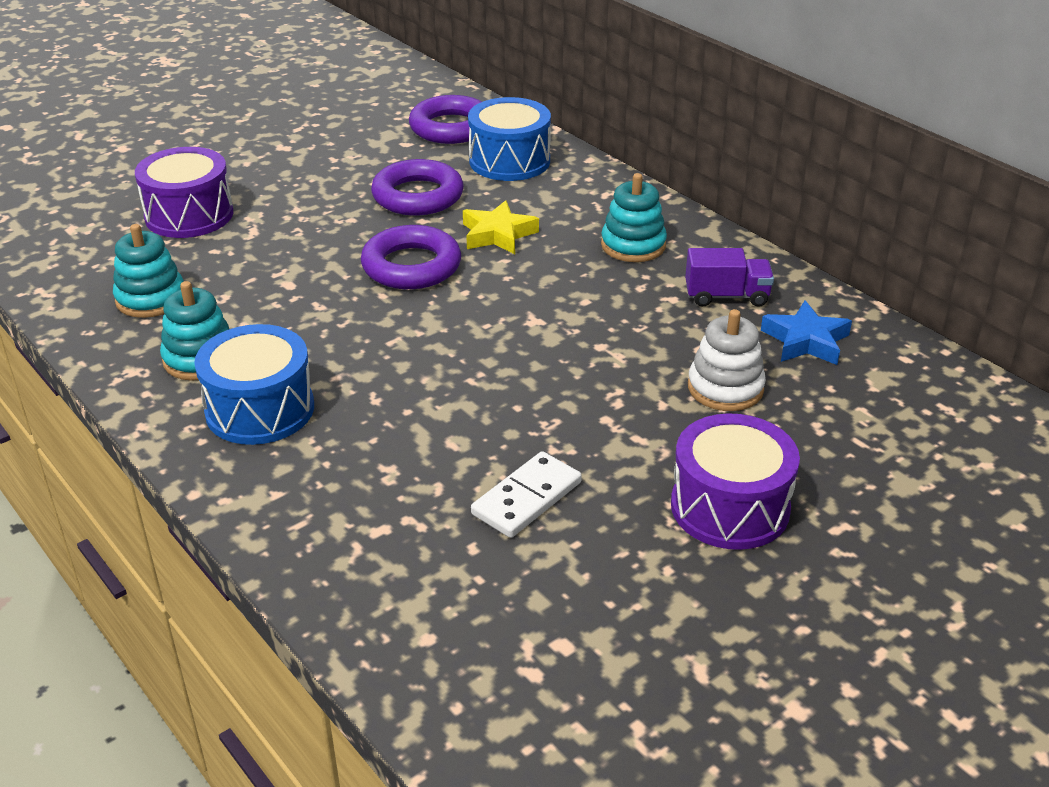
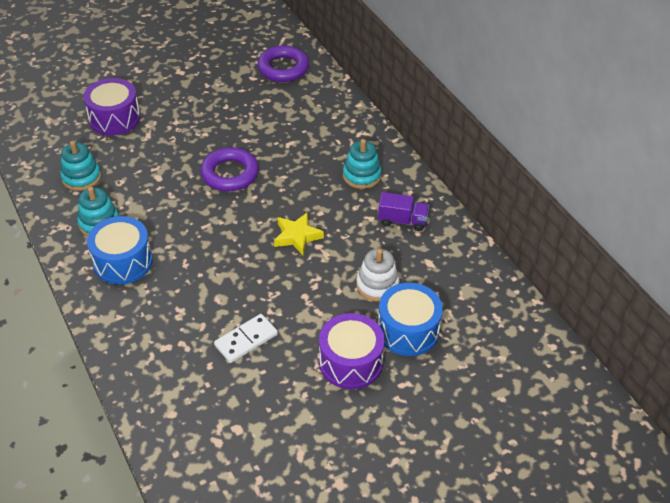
camera: 10 degrees right, 10 degrees up
purple ring [371,159,464,215] -> none
yellow star [463,200,539,254] -> yellow star moved to [274,212,324,255]
blue drum [468,97,551,181] -> blue drum moved to [378,283,443,356]
blue star [761,300,852,365] -> none

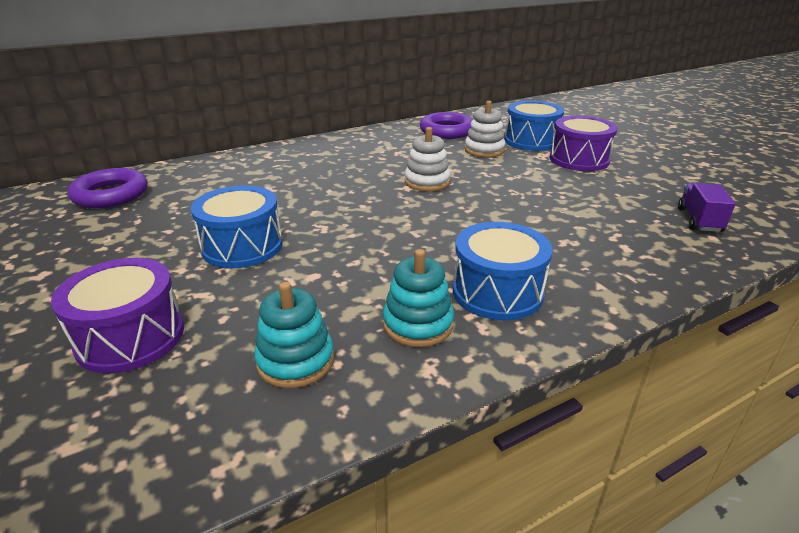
camera: 90 degrees left, 15 degrees down
purple ring [200,147,259,191] -> purple ring moved to [420,112,473,139]
white domino [214,314,278,363] -> none
yellow star [274,212,324,255] -> white stacking toy [405,127,451,191]
turquoise stacking toy [343,139,382,189] -> none
purple truck [378,192,429,231] -> purple truck moved to [678,183,736,232]
none -> blue drum [191,185,283,268]

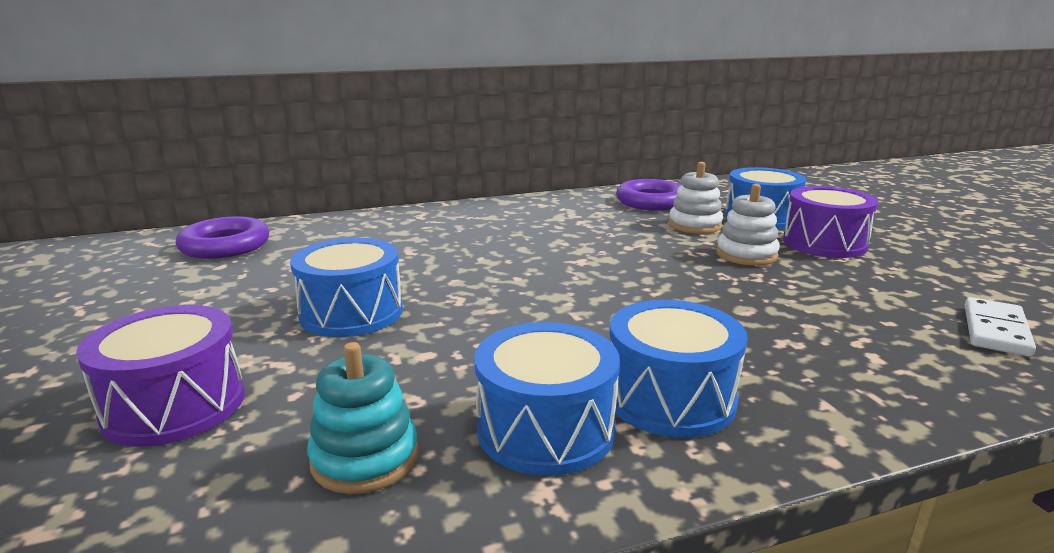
camera: 10 degrees right, 10 degrees down
turquoise stacking toy [383,249,454,347] -> blue drum [474,322,620,476]
white stacking toy [405,127,451,191] -> white stacking toy moved to [716,184,780,266]
purple truck [678,183,736,232] -> white domino [965,297,1036,357]

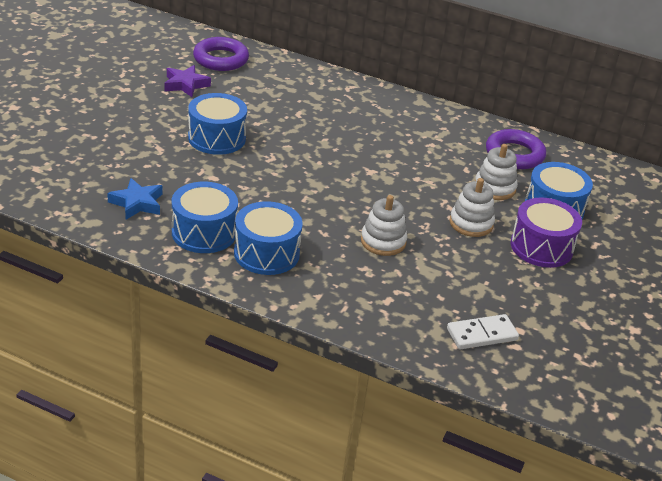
camera: 40 degrees right, 15 degrees up
purple drum [76,305,245,447] -> none
turquoise stacking toy [307,342,419,494] -> blue star [107,178,162,220]
none -> purple star [164,65,211,97]
none -> white stacking toy [361,195,407,256]

